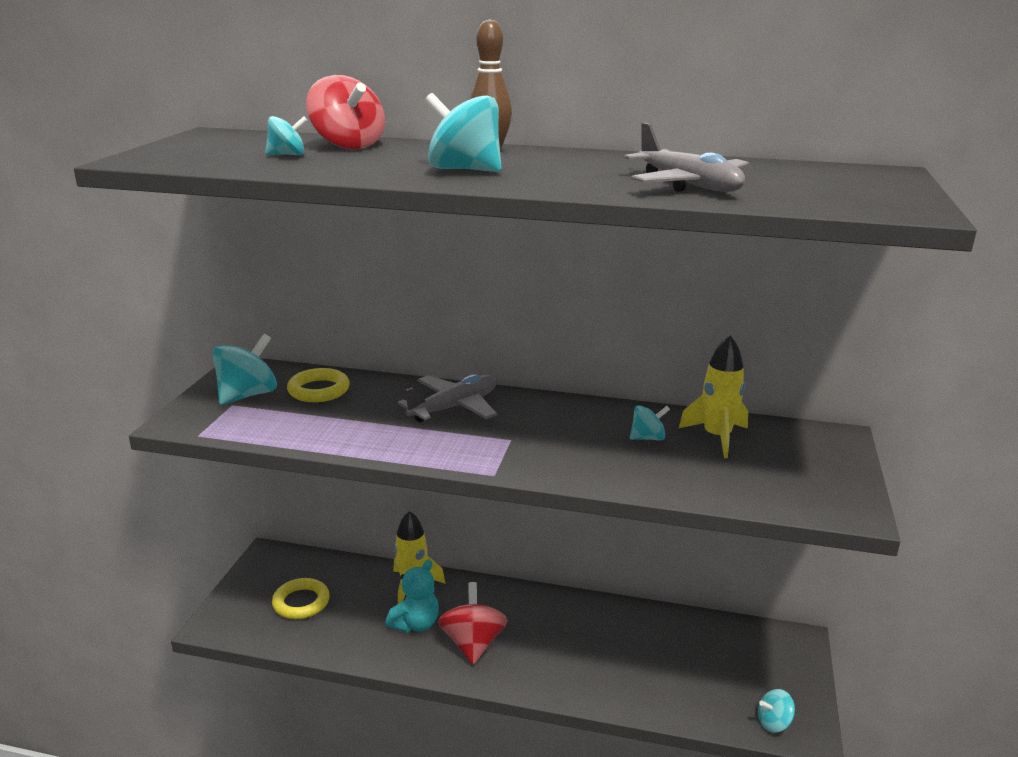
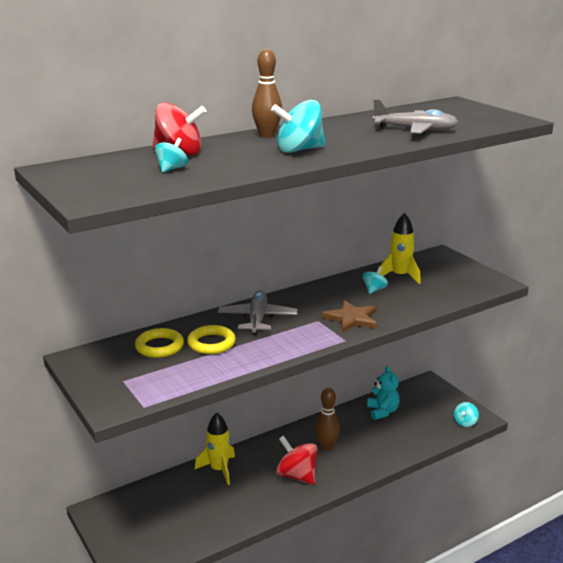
camera: 45 degrees left, 0 degrees up
turquoise spinning top [212,334,277,405] -> none
yellow ring [272,578,330,619] -> yellow ring moved to [187,325,236,354]
turquoise teddy bear [385,560,439,632] -> turquoise teddy bear moved to [367,366,400,420]
none -> brown bowling pin [315,388,340,451]
none -> brown star [322,300,377,333]

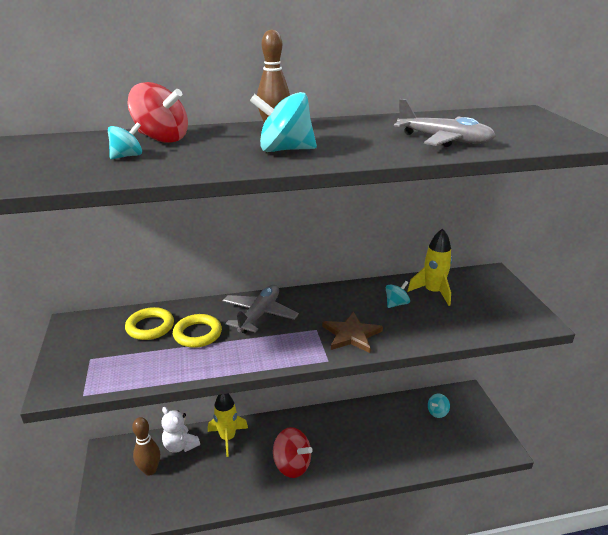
camera: 20 degrees right, 5 degrees up
red spinning top [276,435,318,485] -> red spinning top turned 150 degrees clockwise [273,427,313,478]
brown bowling pin [315,388,340,451] -> brown bowling pin moved to [132,417,160,476]
turquoise teddy bear [367,366,400,420] -> none
turquoise spinning top [454,402,479,427] -> turquoise spinning top moved to [428,394,450,418]
none -> white teddy bear [161,407,200,453]

